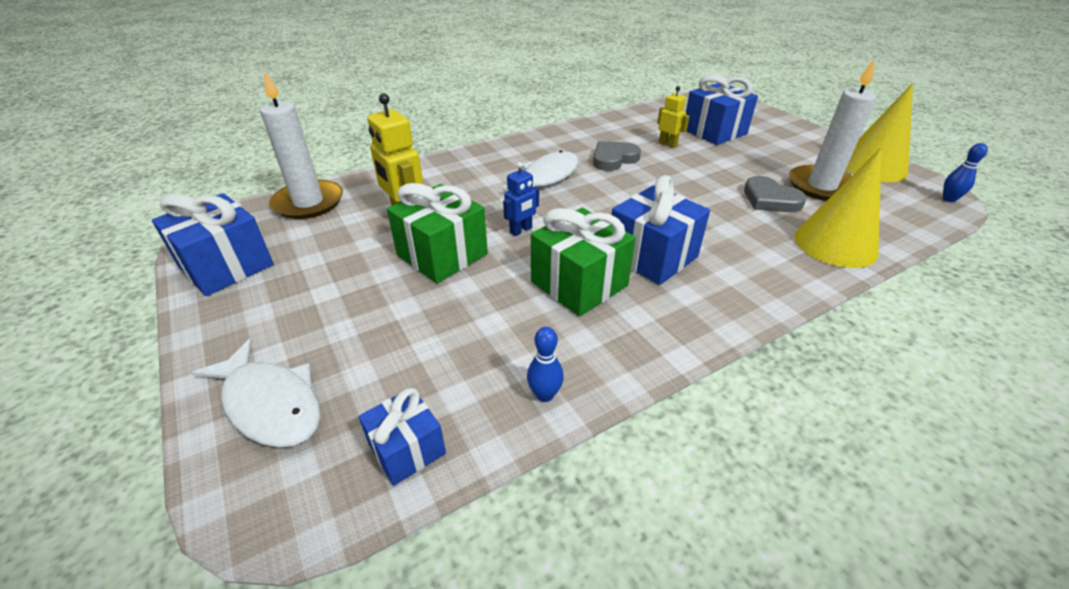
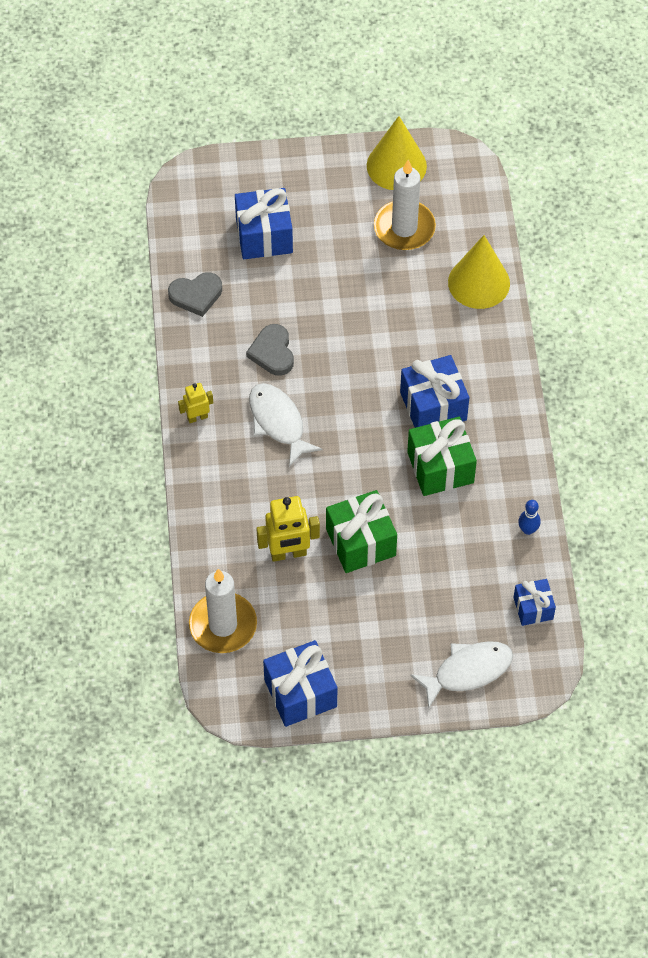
camera: 65 degrees left, 20 degrees up
blue robot [503,162,539,236] -> none
yellow robot [657,86,690,148] -> yellow robot moved to [178,383,213,423]
grey heart [744,176,807,212] -> grey heart moved to [168,272,222,317]
blue bowling pin [943,143,988,202] -> none

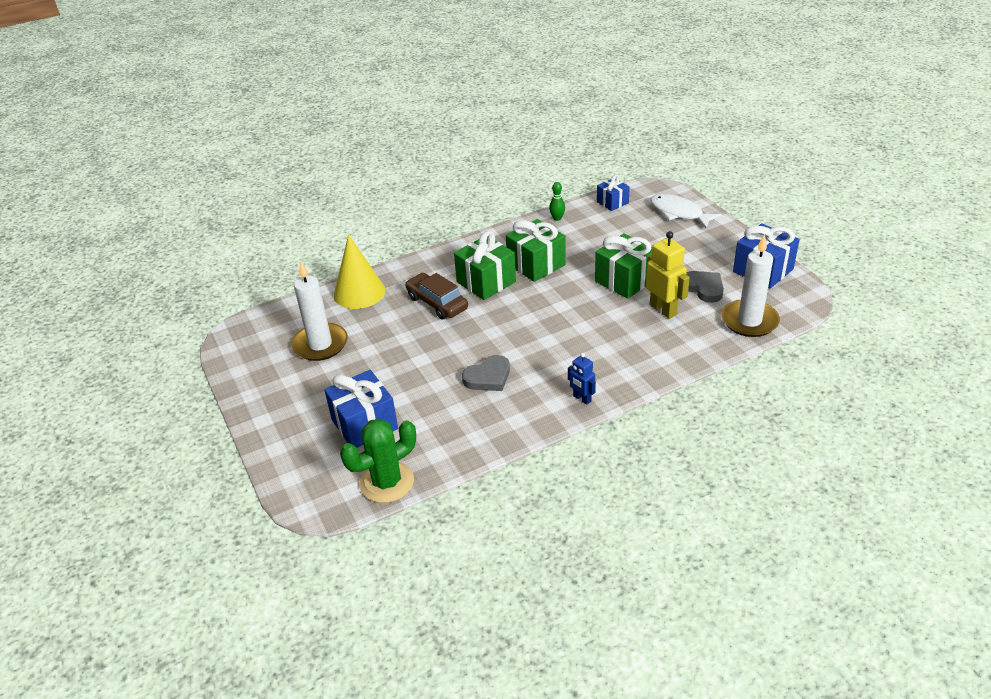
camera: 110 degrees left, 20 degrees down
grey heart [168,272,222,317] -> grey heart moved to [686,271,724,303]
yellow robot [178,383,213,423] -> blue robot [568,353,596,405]
white fish [249,383,322,467] -> none
yellow cone [367,116,427,190] -> none
blue gift [400,355,469,428] -> green gift [454,231,516,300]
blue bowling pin [518,500,541,535] -> green bowling pin [549,182,565,221]
none -> green cactus [340,418,416,503]
none -> brown car [405,273,468,319]

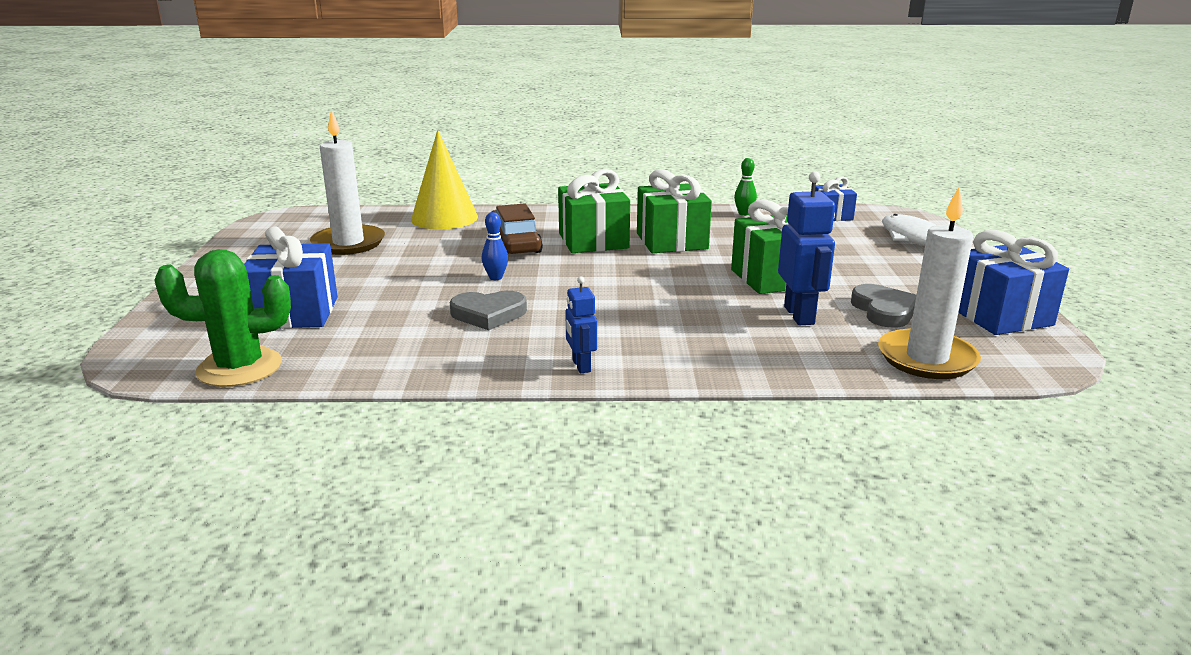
camera: 25 degrees right, 15 degrees down
yellow robot [646,231,690,319] -> blue robot [778,171,835,325]
none -> blue bowling pin [482,212,508,280]

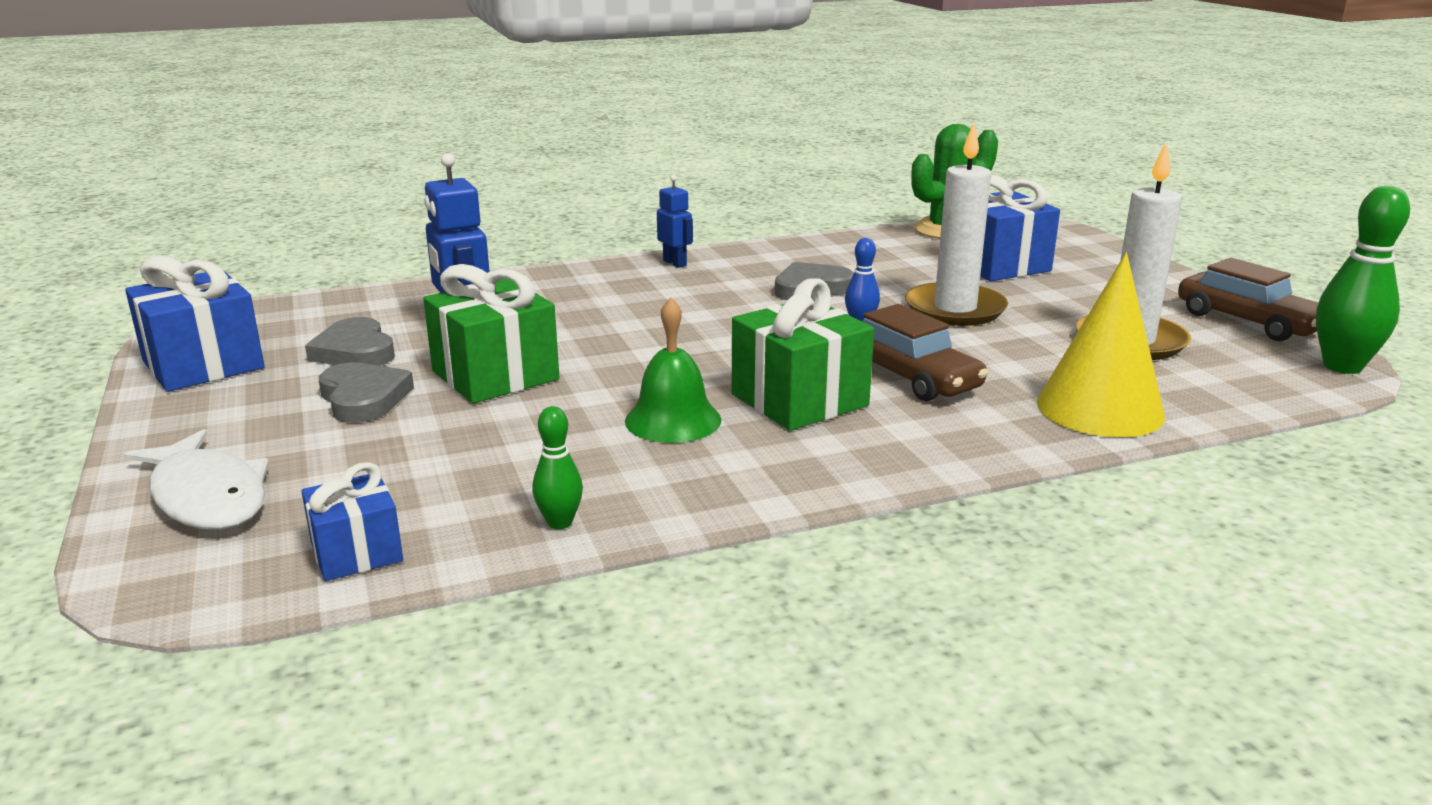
camera: 160 degrees right, 0 degrees up
green gift [637,169,712,253] -> green bell [625,298,721,443]
white candle [878,187,981,379] -> white candle moved to [905,122,1008,326]
none -> grey heart [319,362,414,423]
none -> brown car [1178,258,1318,341]
none -> green bowling pin [1316,186,1410,374]

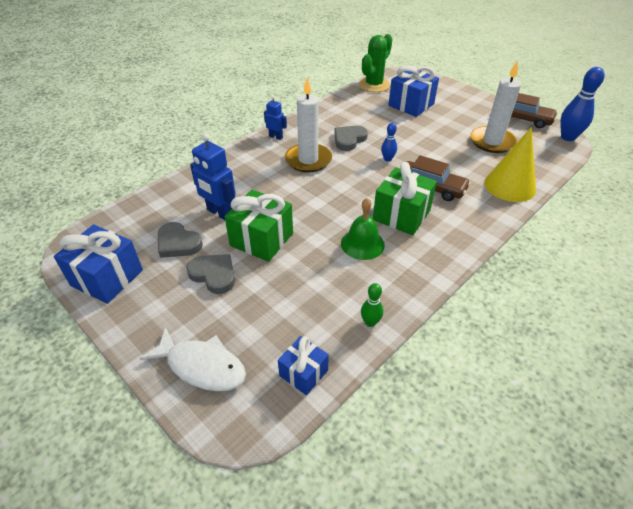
camera: 25 degrees left, 20 degrees up
white candle [905,122,1008,326] -> white candle moved to [285,77,332,173]
green bowling pin [1316,186,1410,374] -> blue bowling pin [560,67,605,141]

